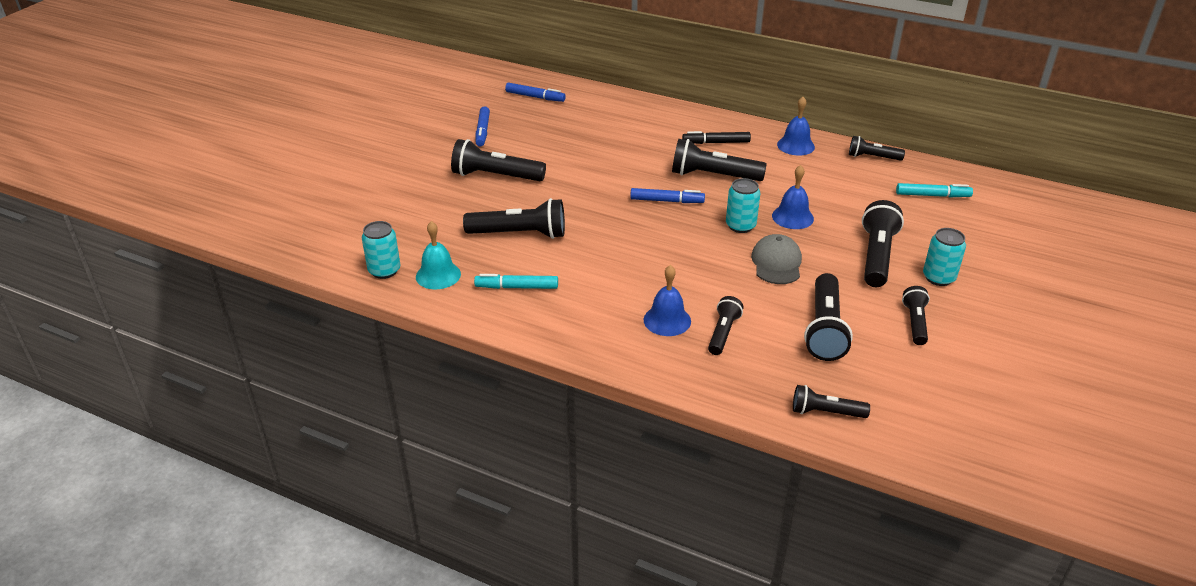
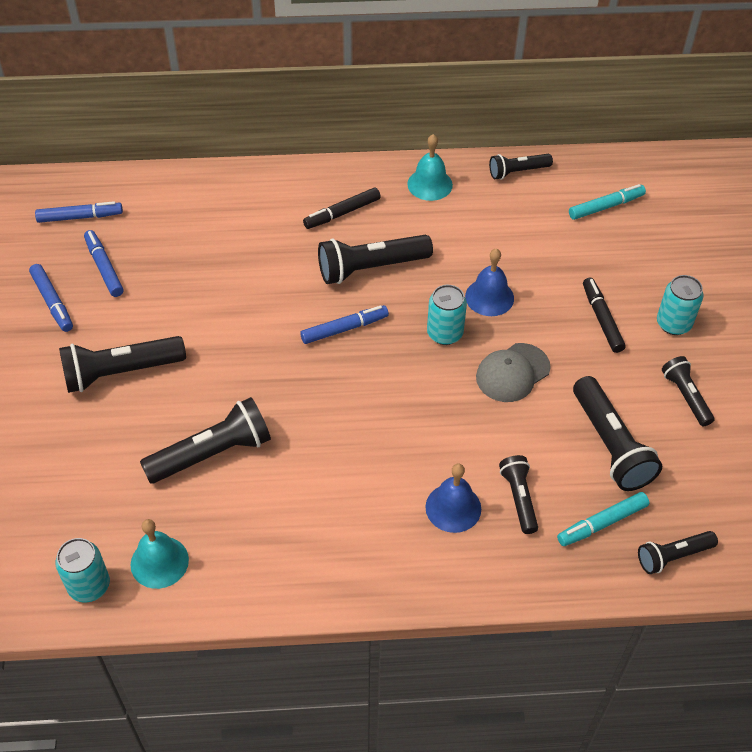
camera: 30 degrees left, 15 degrees up
turquoise marker [474,274,558,289] -> turquoise marker moved to [557,492,649,546]
grey cap [751,234,802,284] -> grey cap turned 105 degrees counterclockwise [476,343,551,402]
blue bell [777,97,815,155] -> turquoise bell [407,134,453,201]
black flashlight [862,200,904,287] -> black marker [583,278,626,353]
none -> blue marker [84,230,124,297]

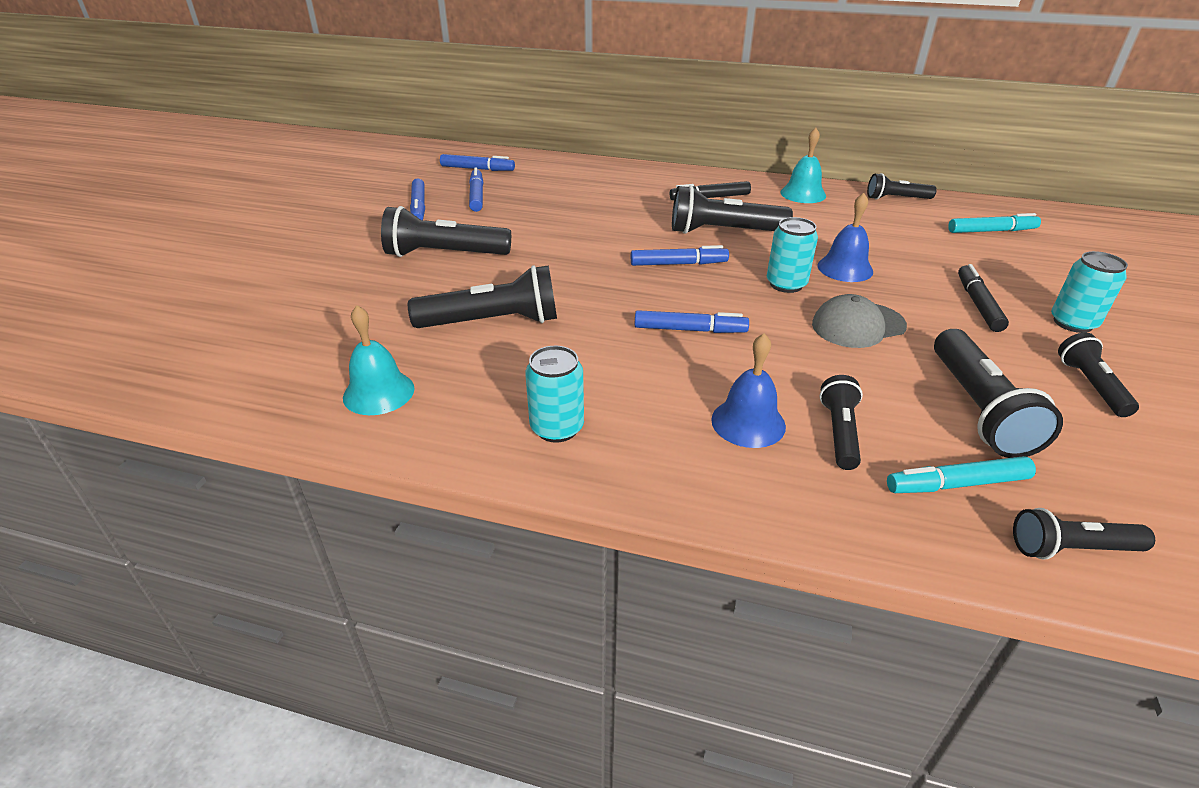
camera: 20 degrees right, 15 degrees down
turquoise can [56,538,110,603] -> turquoise can moved to [525,346,584,443]
none -> blue marker [635,310,749,333]

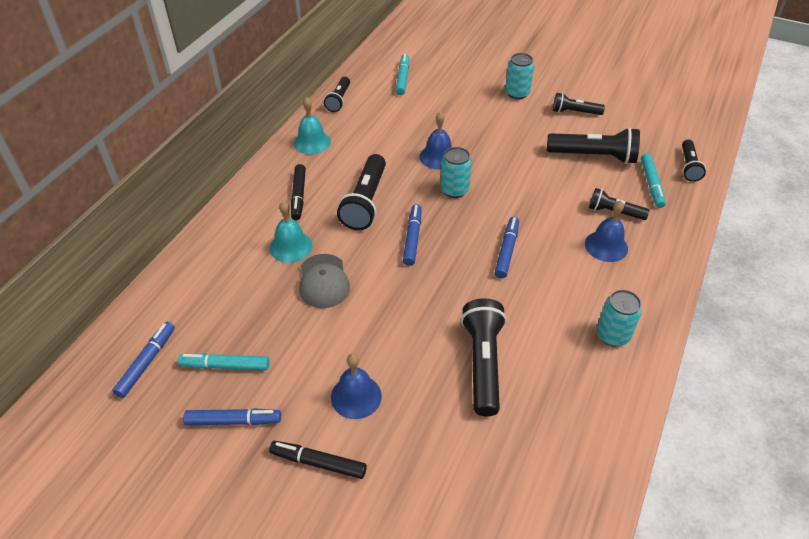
camera: 80 degrees left, 10 degrees up
turquoise bell [343,305,415,415] -> turquoise bell moved to [270,201,313,263]
black flashlight [381,206,511,257] -> blue bell [331,354,382,419]
blue marker [469,168,483,212] -> turquoise marker [178,353,269,370]
grey cap [812,294,907,348] -> grey cap moved to [299,254,350,308]
black marker [958,264,1009,332] -> black marker moved to [269,441,367,479]

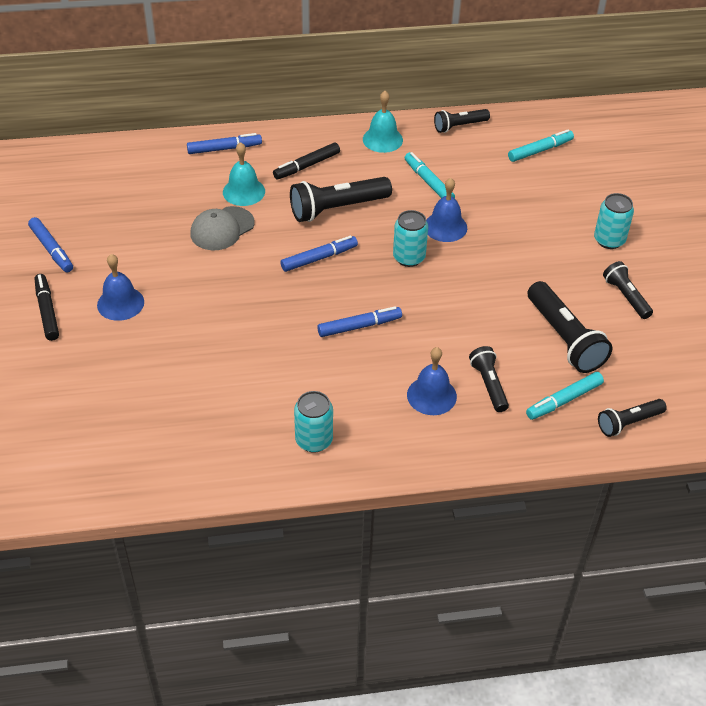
camera: 55 degrees right, 0 degrees up
blue marker [112,322,175,398] -> blue marker moved to [187,133,262,154]
turquoise marker [178,353,269,370] -> turquoise marker moved to [405,152,455,198]
black flashlight [461,298,506,416] -> none

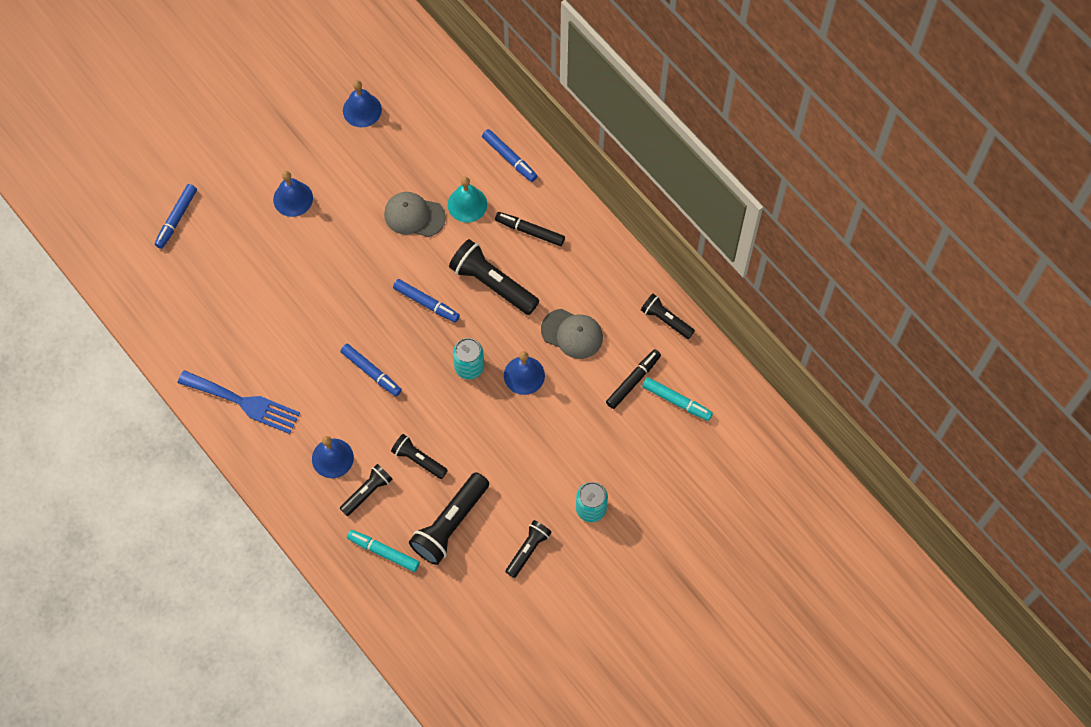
camera: 60 degrees right, 20 degrees up
blue marker [28,217,73,272] -> blue marker moved to [154,184,197,249]
black marker [35,274,59,341] -> black marker moved to [606,349,661,409]
turquoise can [294,391,333,453] -> blue fork [178,370,300,434]
turquoise bell [363,91,403,153] -> none
turquoise marker [405,152,455,198] -> grey cap [541,309,603,359]
black flashlight [598,399,667,437] -> black flashlight moved to [391,434,448,479]
none -> blue bell [343,80,382,127]

